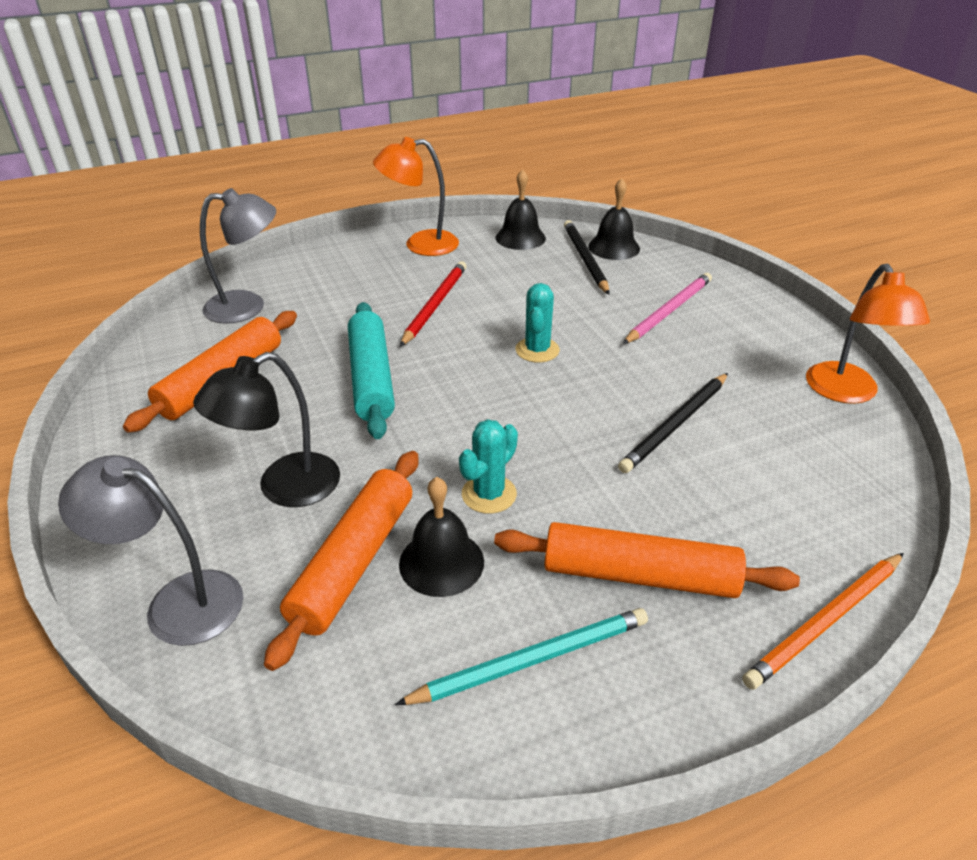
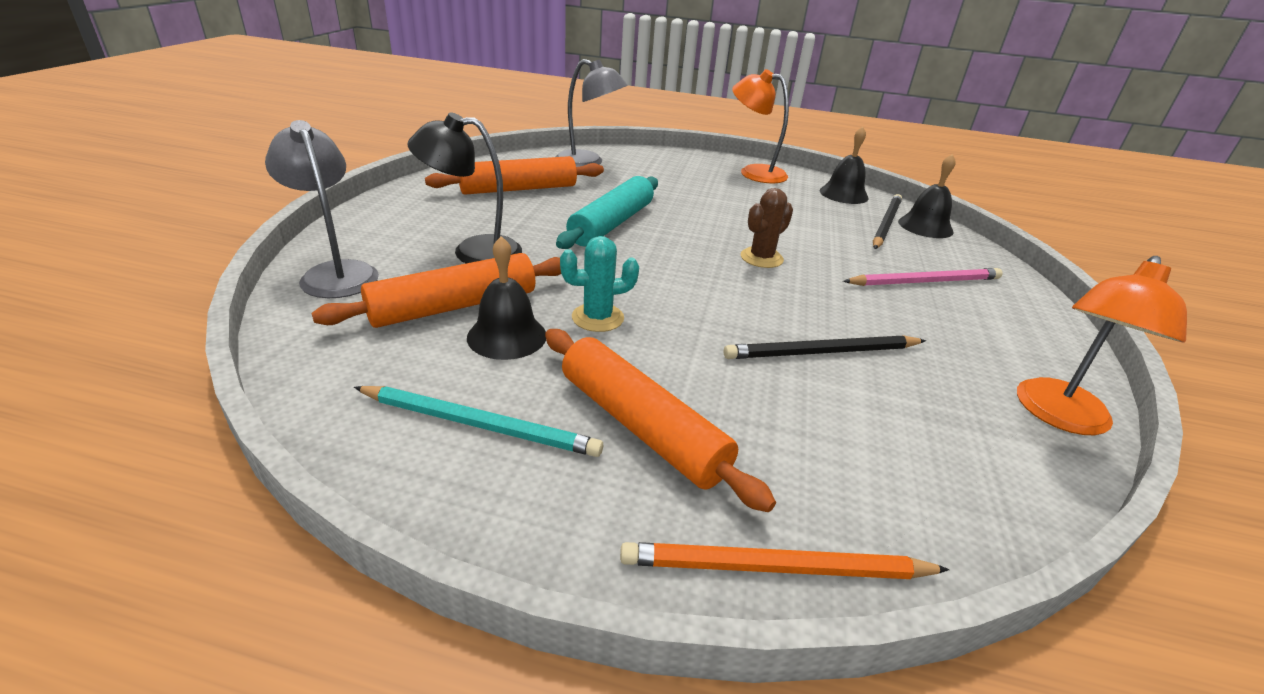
camera: 35 degrees right, 5 degrees down
red pencil [400,261,467,347] -> none
turquoise cactus [515,283,560,363] -> brown cactus [741,188,793,268]

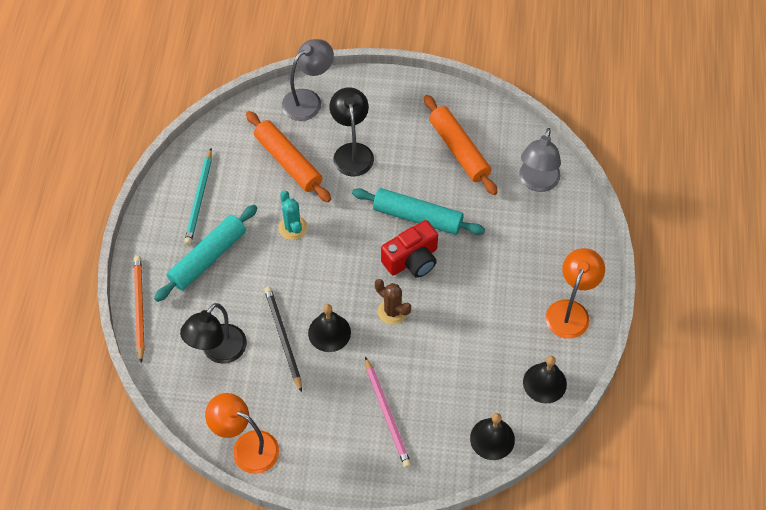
camera: 85 degrees right, 25 degrees up
black bell [467,236,546,360] -> black bell moved to [308,304,351,352]
orange rolling pin [545,329,776,512] -> turquoise rolling pin [154,205,257,302]
black pencil [873,194,902,249] -> none
none -> black lamp [180,303,247,364]
none -> red camera [381,220,438,278]

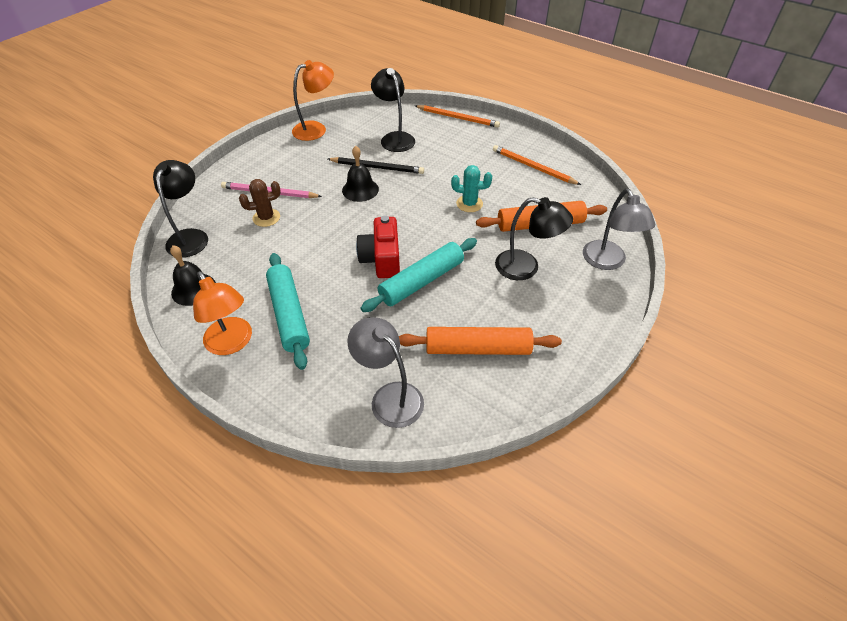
camera: 120 degrees right, 10 degrees down
turquoise rolling pin [154,205,257,302] -> turquoise rolling pin moved to [266,253,310,370]
turquoise pencil [184,149,212,245] -> orange pencil [493,145,581,185]
brown cactus [375,279,411,325] -> brown cactus moved to [239,179,281,227]
black bell [470,413,515,460] -> black lamp [153,160,208,258]

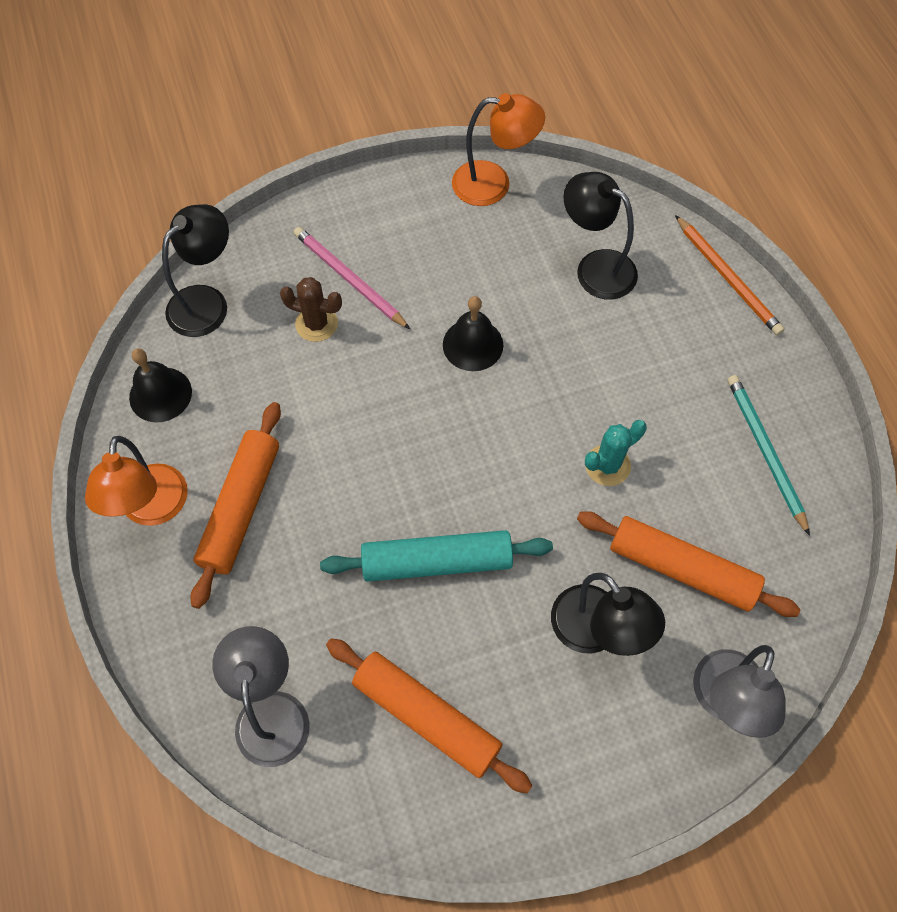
camera: 35 degrees right, 15 degrees up
turquoise rolling pin [266,253,310,370] -> orange rolling pin [191,402,281,609]
black pencil [328,157,424,174] -> none
red camera [356,215,400,278] -> none
black lamp [371,68,415,152] -> black lamp turned 60 degrees counterclockwise [563,172,638,300]
turquoise cactus [451,165,492,212] -> turquoise cactus turned 75 degrees counterclockwise [585,420,647,486]
orange pencil [493,145,581,185] -> turquoise pencil [728,375,810,536]

